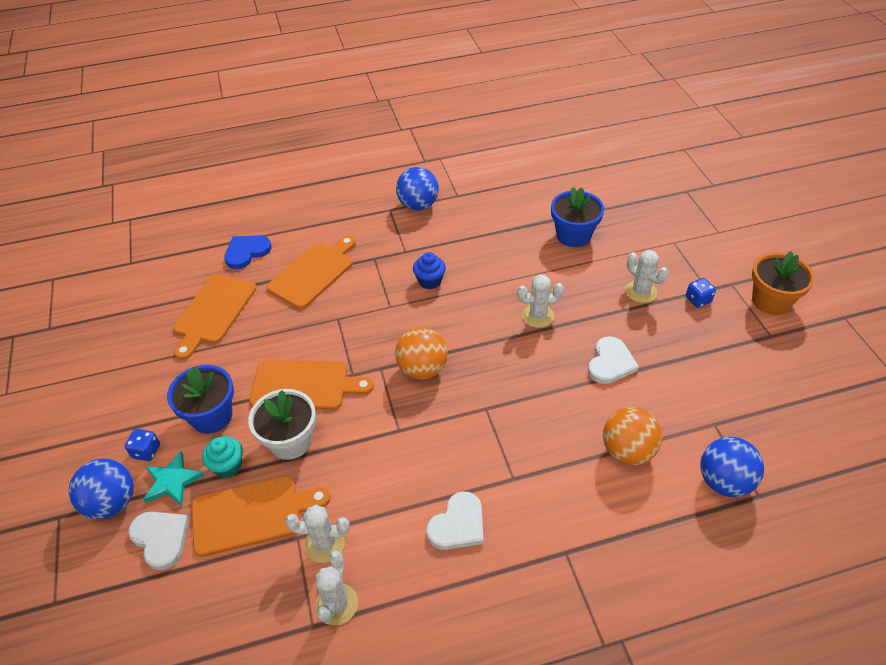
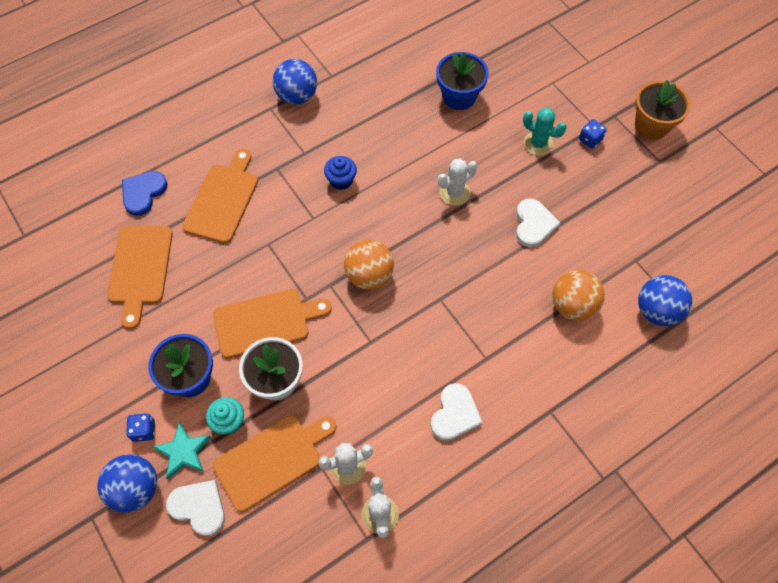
camera: 20 degrees left, 15 degrees up
white cactus [625,250,668,303] -> turquoise cactus [523,108,567,156]

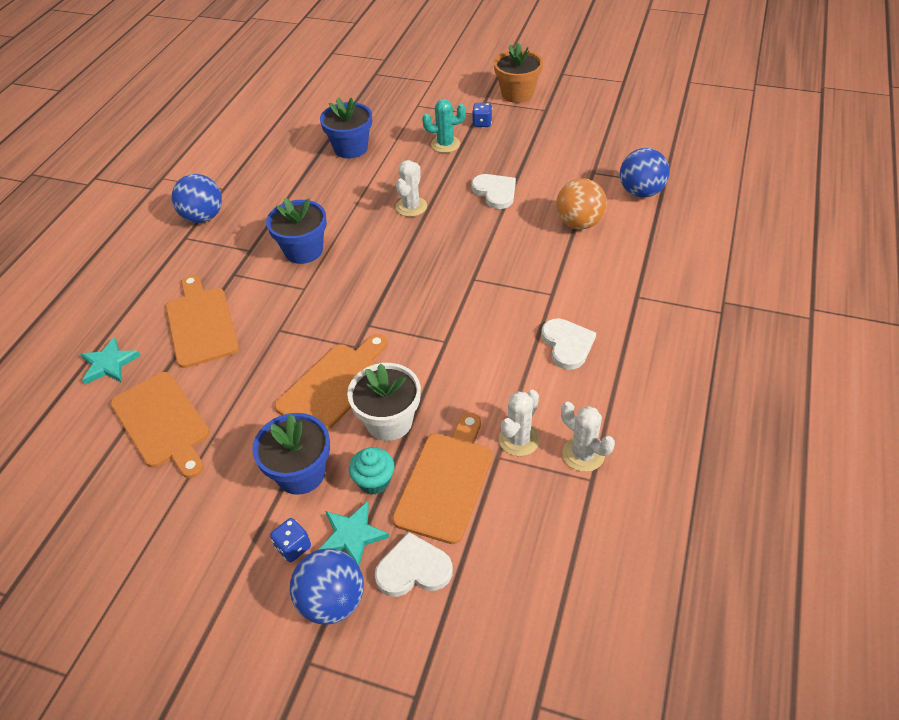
camera: 35 degrees left, 15 degrees down
blue heart [122,171,167,216] -> turquoise star [80,337,141,384]
blue cupcake [324,156,357,190] -> blue flower pot [266,198,327,264]
orange ball [344,240,394,290] -> none

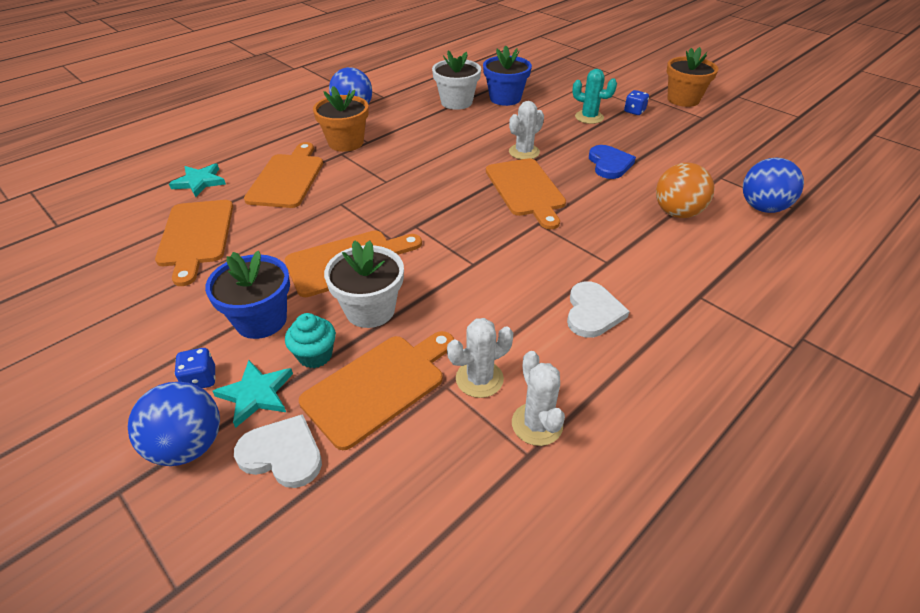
camera: 25 degrees right, 5 degrees down
blue flower pot [266,198,327,264] -> none
white heart [472,174,516,209] -> blue heart [589,145,636,179]
none -> orange flower pot [313,86,369,152]
none -> white flower pot [432,50,481,110]
none -> orange cutting board [486,158,566,229]

